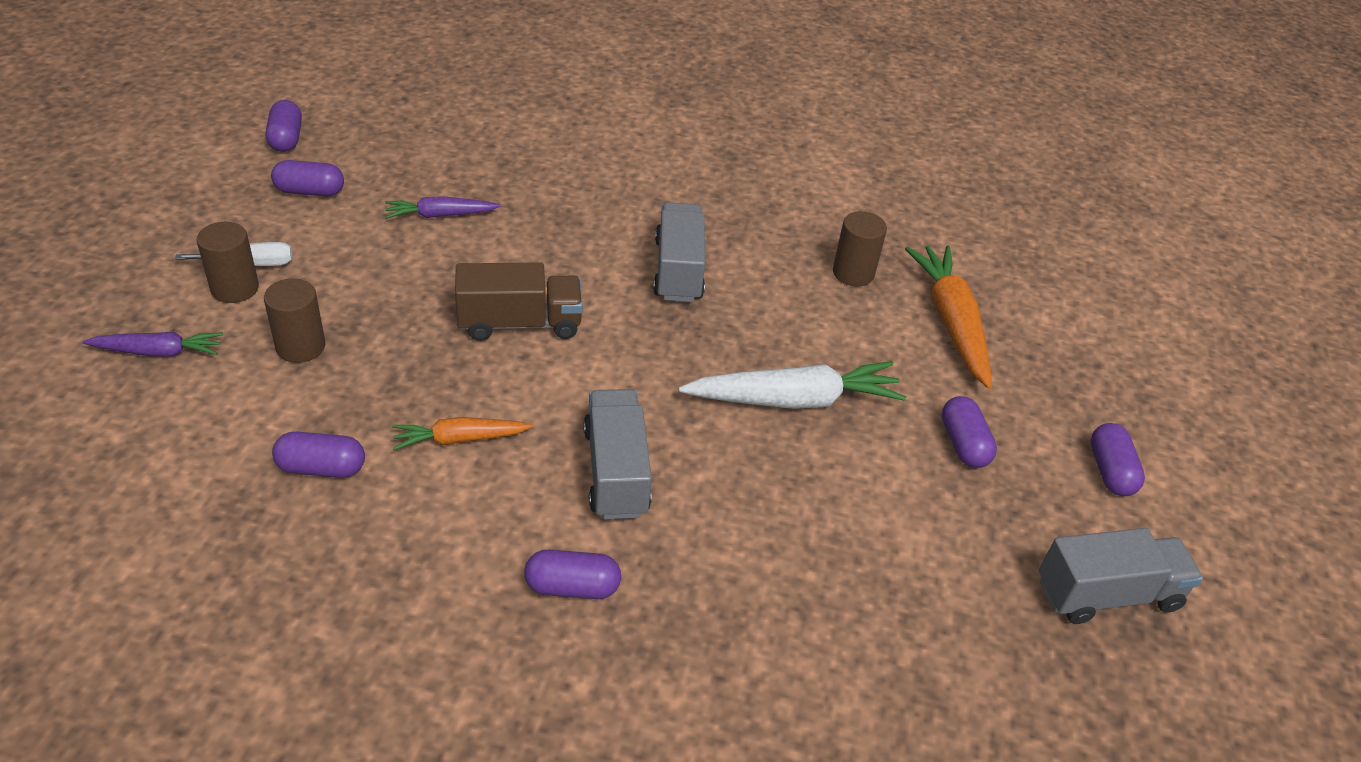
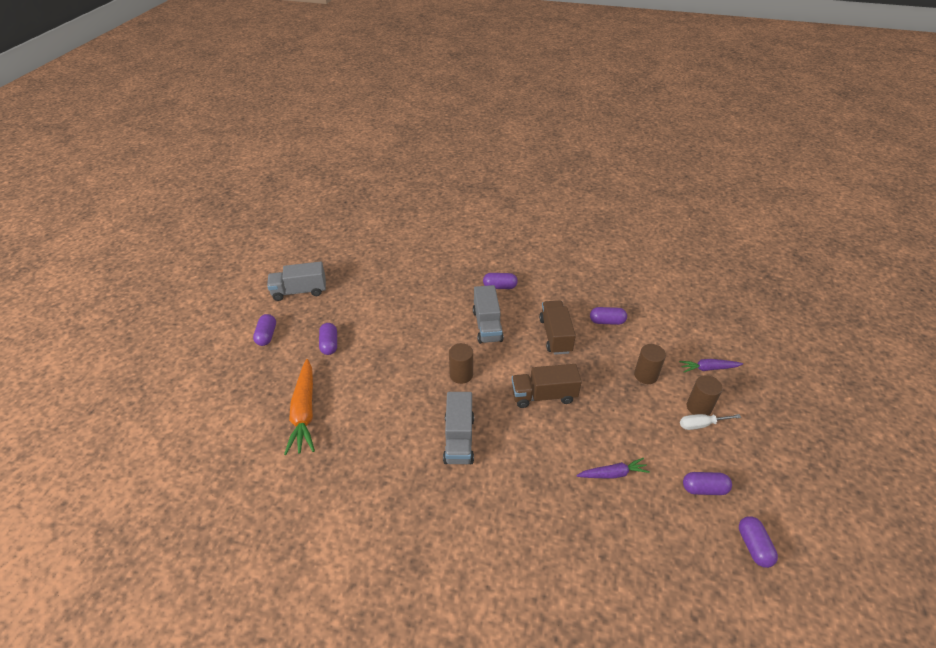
camera: 175 degrees left, 0 degrees up
orange carrot [392,417,533,450] -> brown truck [539,301,576,355]
white carrot [678,361,906,409] -> none
brown cylinder [833,211,887,286] -> brown cylinder moved to [449,343,473,384]

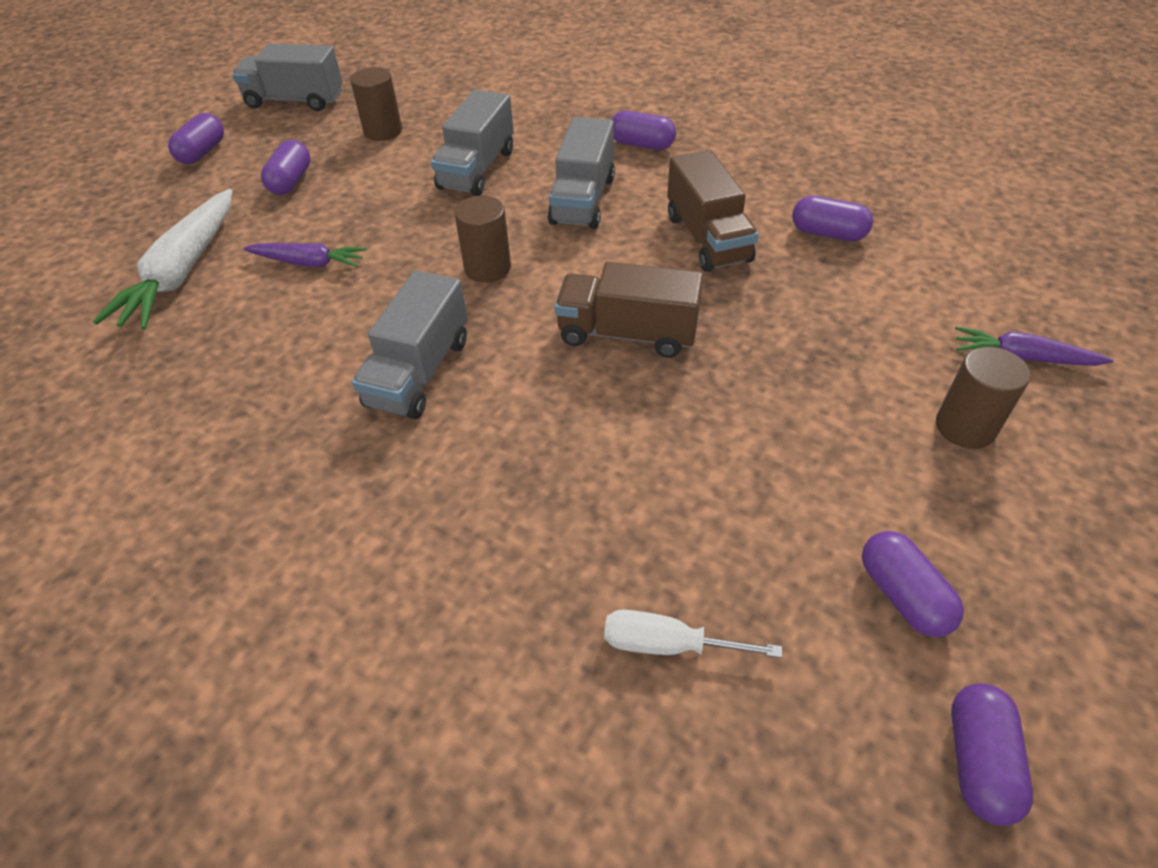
camera: 20 degrees right, 5 degrees up
orange carrot [284,359,315,455] -> white carrot [93,189,232,330]
brown truck [539,301,576,355] -> brown truck turned 150 degrees clockwise [667,150,759,272]
purple carrot [576,458,650,479] -> purple carrot moved to [243,243,367,268]
brown cylinder [634,344,666,384] -> brown cylinder moved to [350,67,402,141]
white screwdriver [680,414,741,430] -> white screwdriver moved to [604,610,782,658]
purple capsule [683,472,732,495] -> purple capsule turned 45 degrees clockwise [862,531,964,637]
none -> grey truck [431,90,514,196]

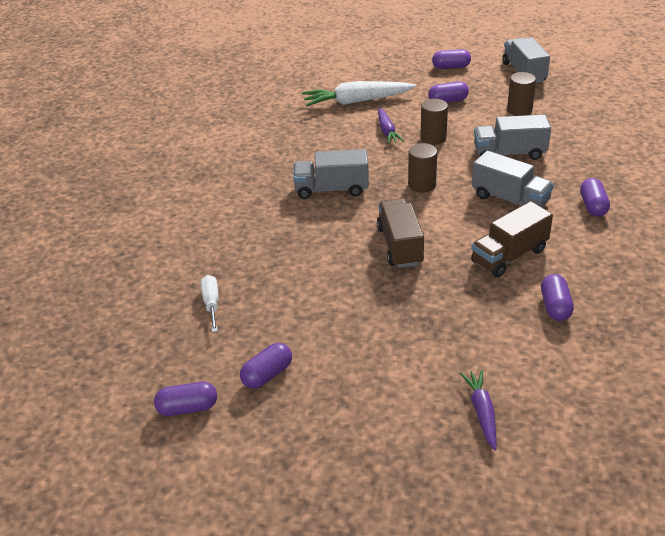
camera: 70 degrees right, 10 degrees down
grey truck [548,117,615,229] -> grey truck turned 135 degrees counterclockwise [472,150,554,207]
brown cylinder [936,347,1030,449] -> brown cylinder moved to [420,99,448,145]

